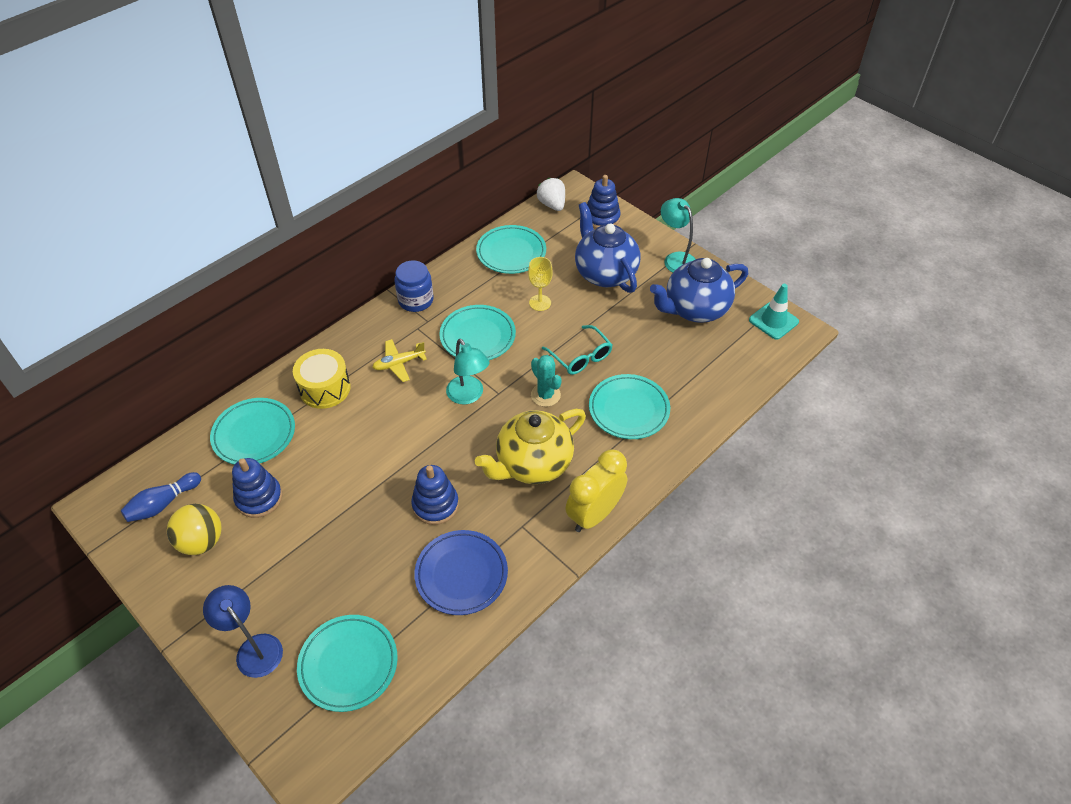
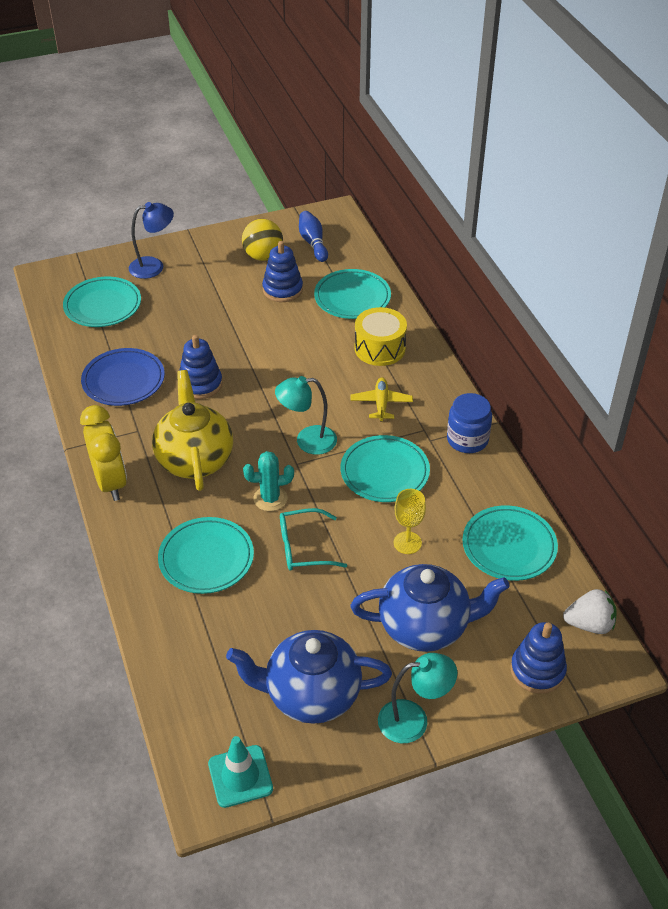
camera: 115 degrees right, 5 degrees down
blue teapot [650,258,748,323] -> blue teapot turned 90 degrees counterclockwise [226,630,392,724]

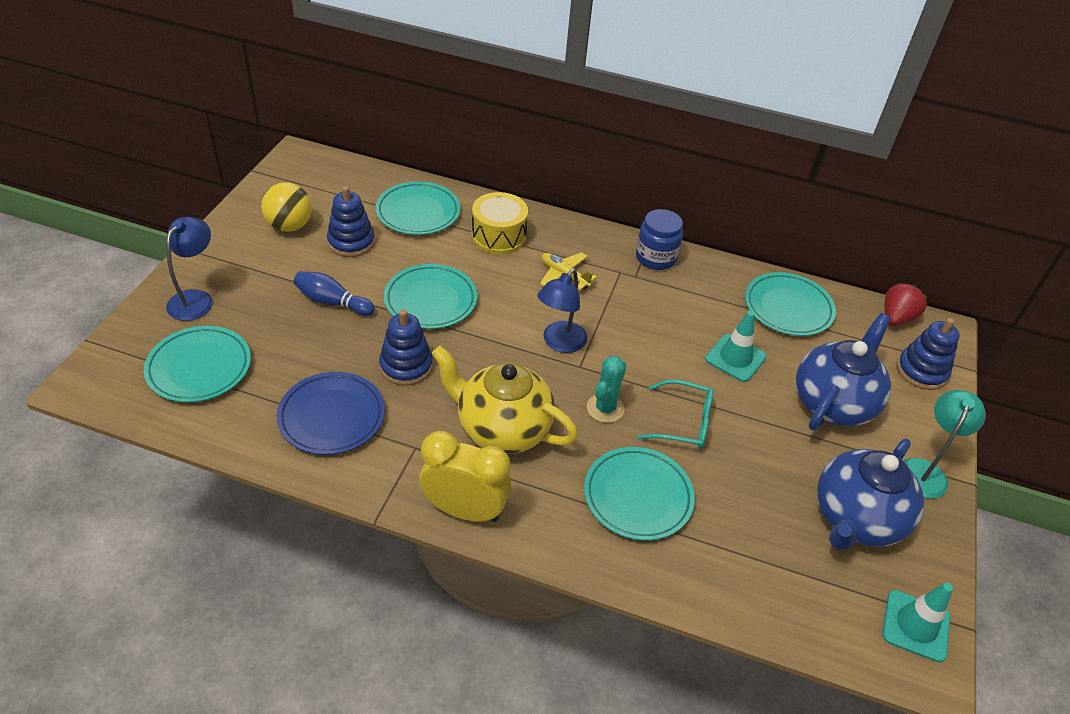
camera: 55 degrees left, 0 degrees up
turquoise lamp [275,376,337,455] -> blue lamp [537,269,587,353]
turquoise glasses [280,508,347,571] -> turquoise glasses turned 105 degrees counterclockwise [637,379,713,449]
blue bowling pin [299,211,328,262] -> blue bowling pin moved to [294,271,375,316]
turquoise plate [341,435,430,502] -> turquoise plate moved to [384,264,477,329]
yellow goblet [394,489,426,554] -> turquoise traffic cone [705,311,767,382]
white strawberry [563,589,617,634] -> red strawberry [884,283,927,326]

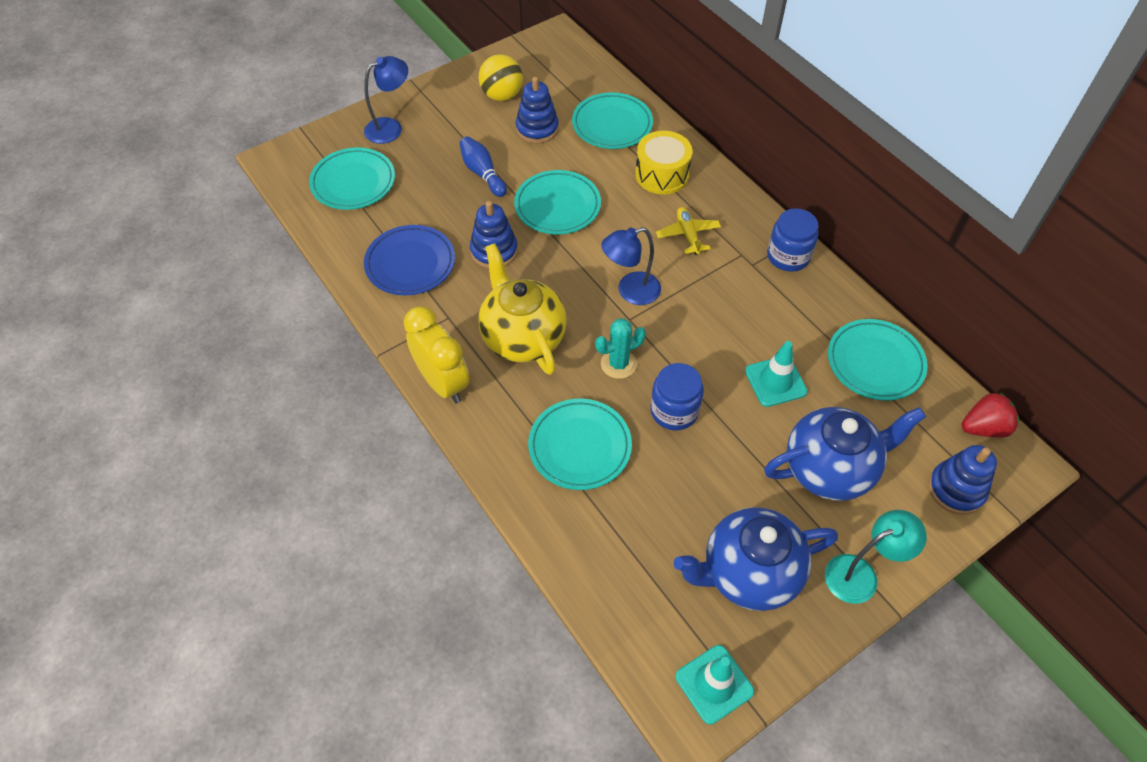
camera: 40 degrees right, 10 degrees up
turquoise glasses [637,379,713,449] -> blue jar [650,363,704,430]

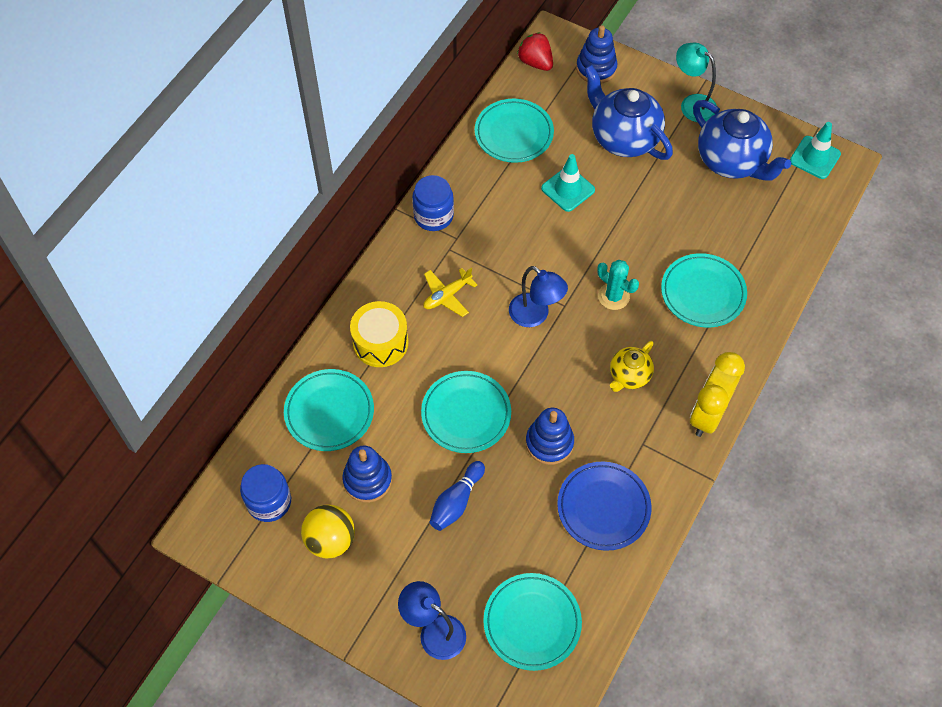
camera: 115 degrees left, 5 degrees up
yellow teapot [478,243,567,375] -> yellow teapot [610,341,654,392], size x0.54
blue jar [650,363,704,430] -> blue jar moved to [240,464,291,522]

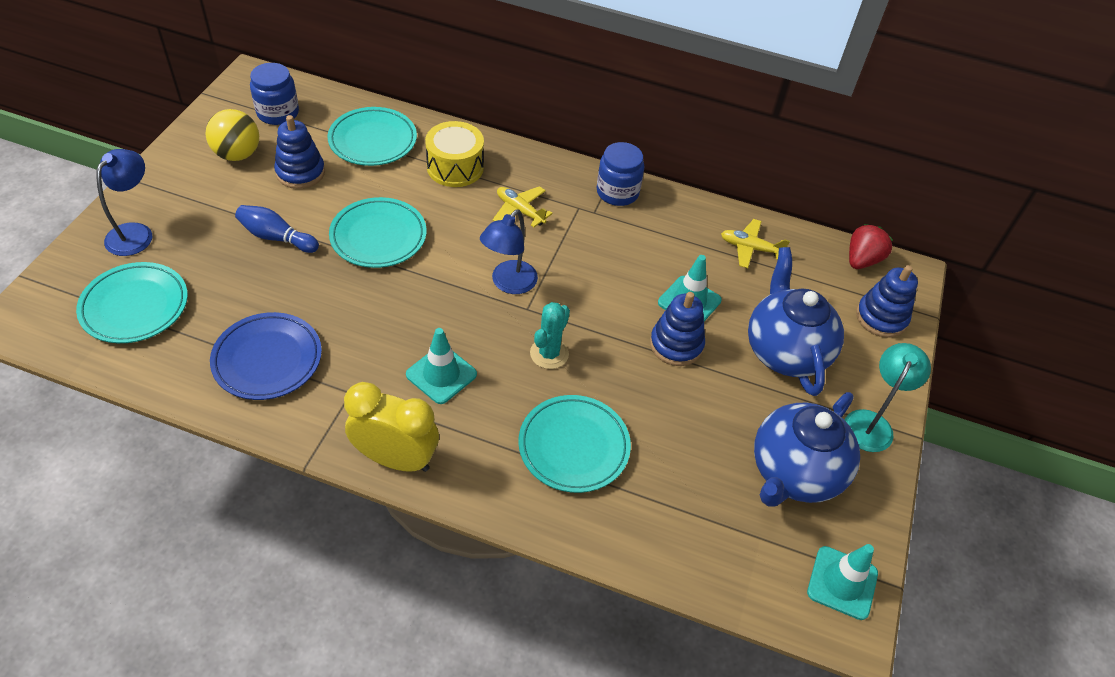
camera: 75 degrees right, 10 degrees down
turquoise plate [475,99,554,163] -> yellow plane [721,219,790,268]
blue stacking toy [526,408,574,465] -> blue stacking toy moved to [650,292,705,366]
blue teapot [584,65,673,160] -> blue teapot turned 45 degrees counterclockwise [748,247,844,396]
yellow teapot [610,341,654,392] -> turquoise traffic cone [406,328,477,404]

